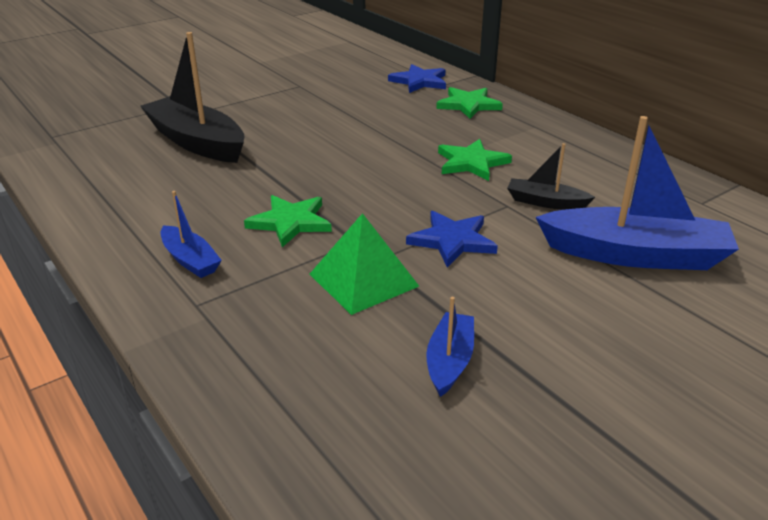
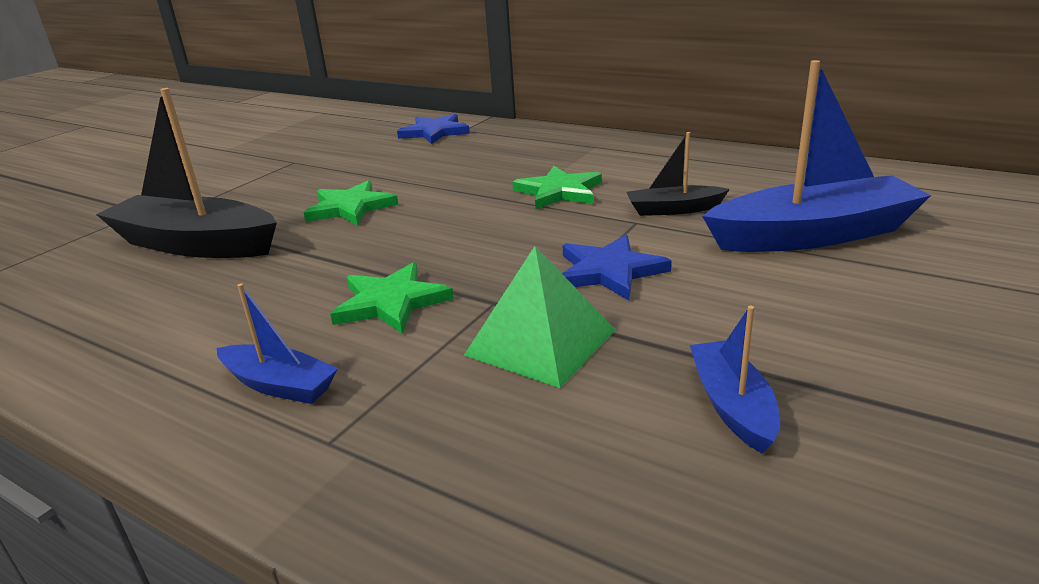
camera: 20 degrees left, 5 degrees down
green star [436,87,503,119] -> green star moved to [304,180,398,226]

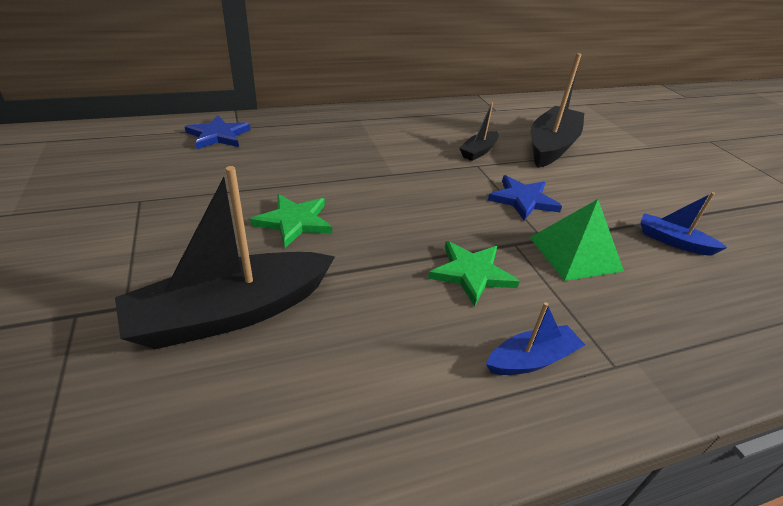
camera: 55 degrees left, 10 degrees up
green star [513,166,602,209] -> none
blue boat [702,60,931,252] -> black boat [531,53,584,168]

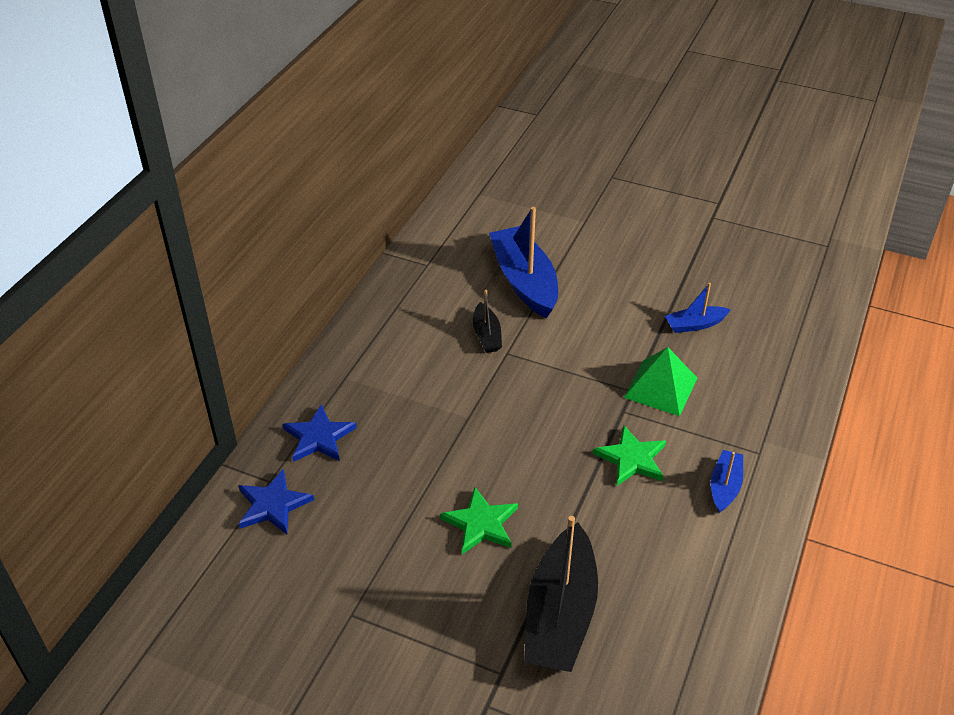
camera: 45 degrees left, 5 degrees up
blue star [488,175,562,221] -> blue star moved to [283,404,357,462]
black boat [531,53,584,168] -> blue boat [489,207,558,318]

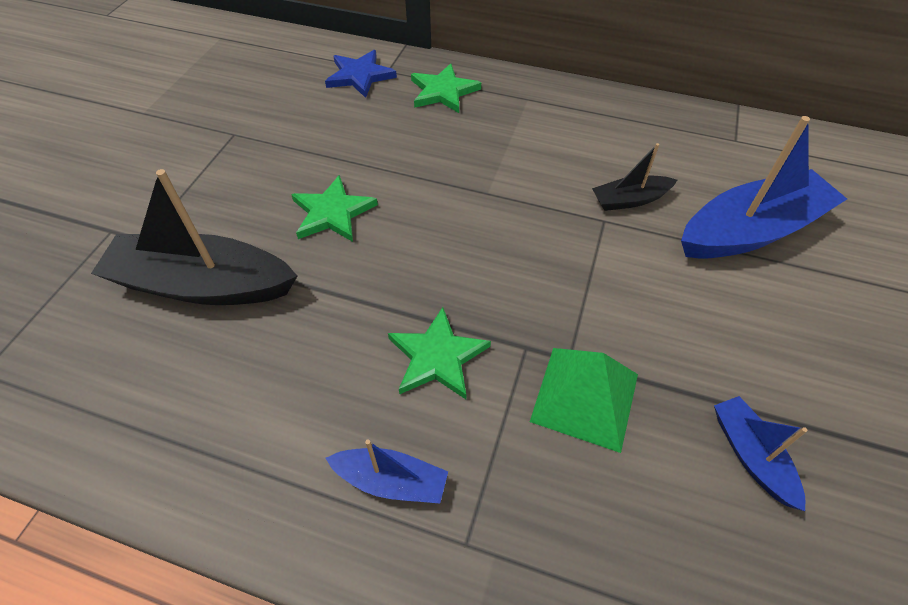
camera: 85 degrees right, 10 degrees up
blue star [283,404,357,462] -> green star [411,63,481,113]

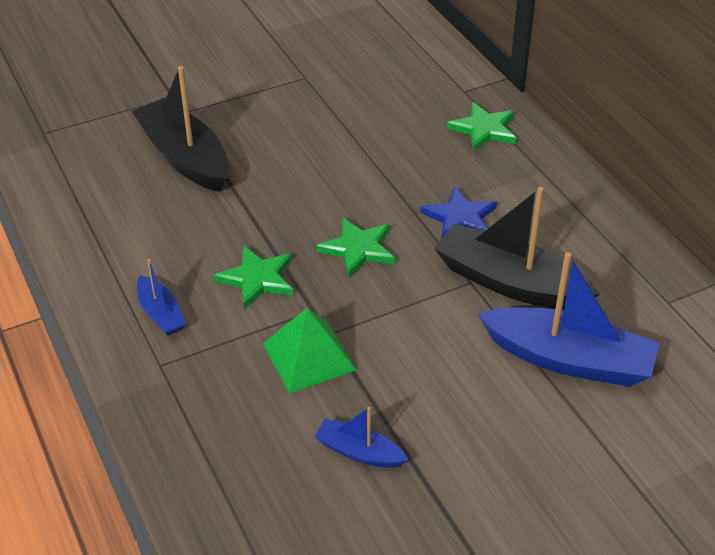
camera: 45 degrees right, 10 degrees down
green star [291,175,378,242] -> green star moved to [316,217,395,277]
blue star [325,50,397,98] -> blue star moved to [420,187,497,239]
black boat [592,143,677,211] -> black boat [434,187,600,310], size x1.99
blue boat [714,396,807,511] -> blue boat turned 90 degrees counterclockwise [314,407,408,468]

